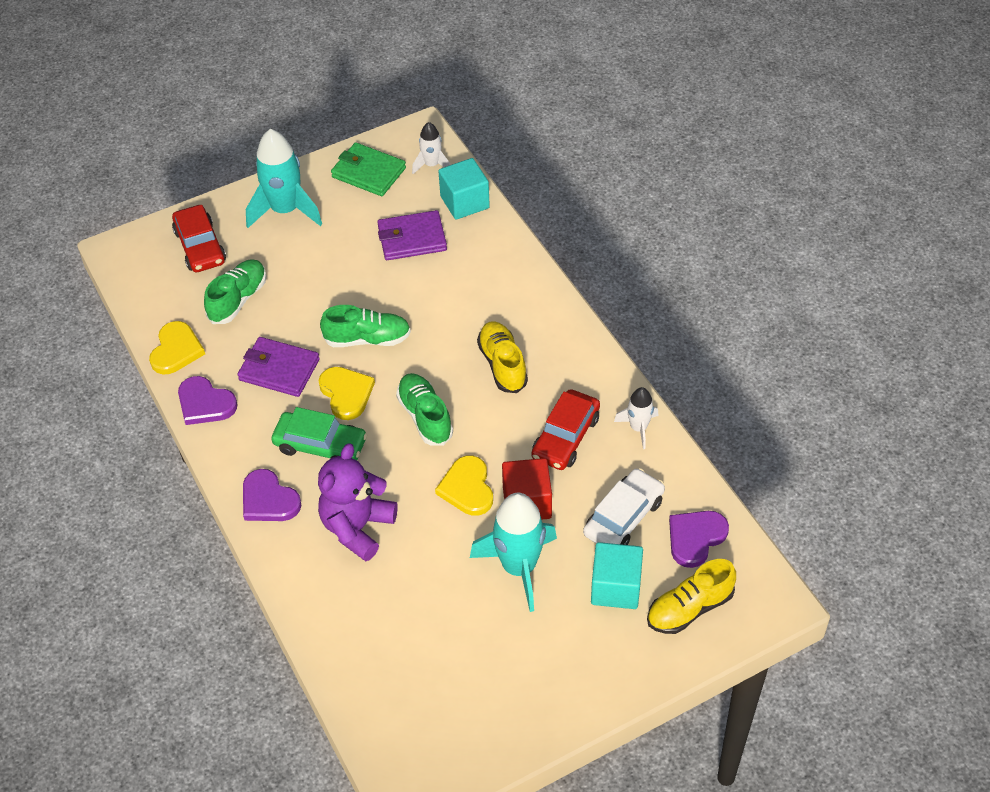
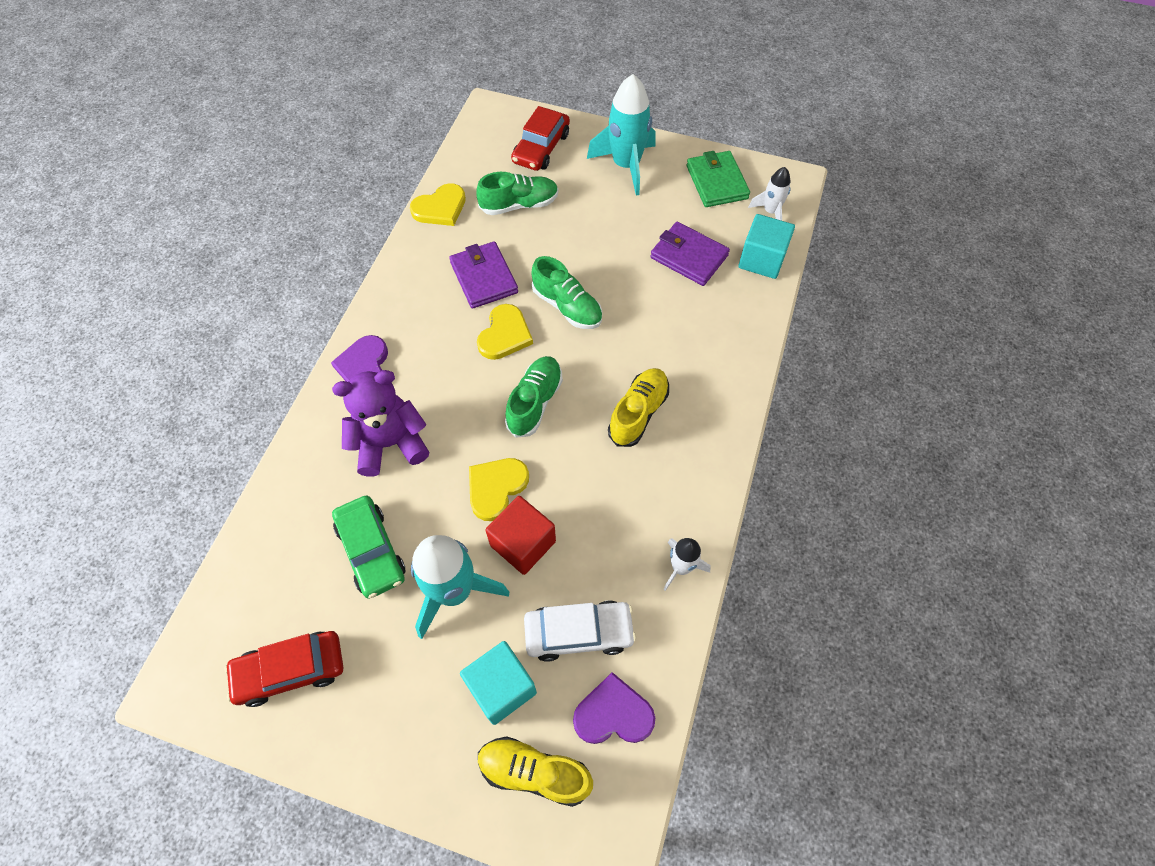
camera: 45 degrees right, 10 degrees up
purple heart [178,376,237,425] -> none
green car [271,407,367,461] -> green car moved to [332,496,406,599]
red car [531,389,600,470] -> red car moved to [224,631,343,707]

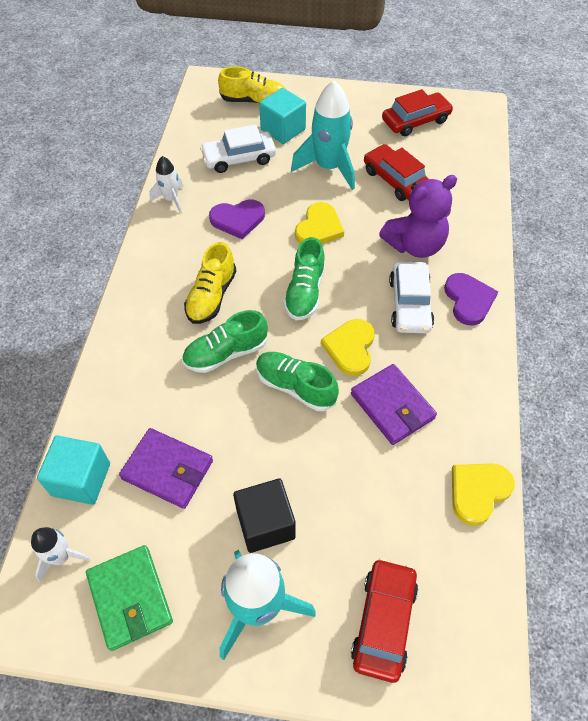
camera: 170 degrees right, 5 degrees down
green car [332,496,406,599] -> red car [364,144,429,201]
green shoe [476,172,559,215] -> green shoe moved to [182,310,268,373]
red cube [485,496,556,575] -> none
purple heart [573,672,655,744] -> purple heart moved to [209,200,265,239]
none -> black cube [233,478,296,553]
none -> white car [389,261,434,333]

